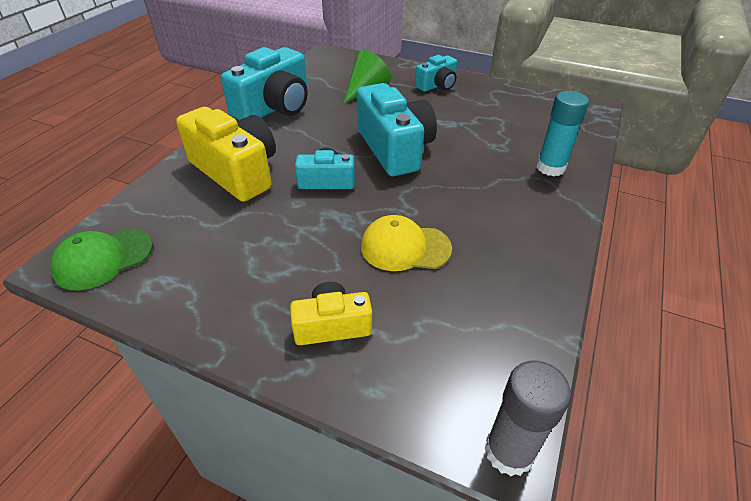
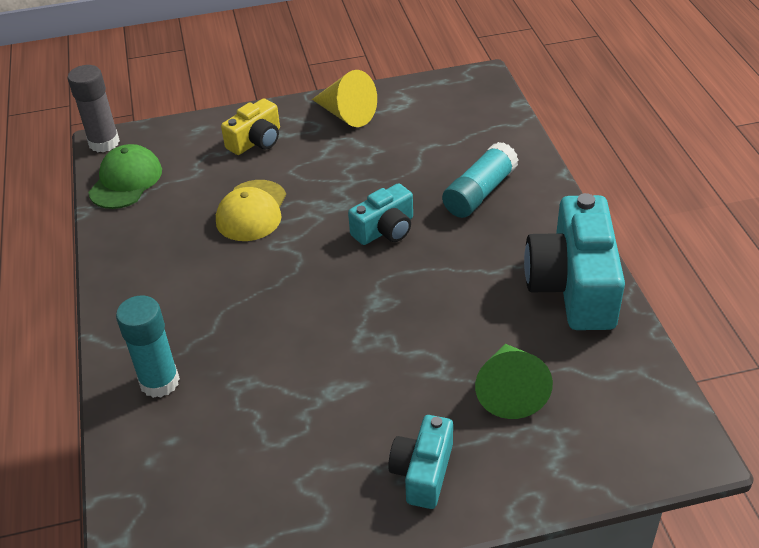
camera: 145 degrees right, 0 degrees up
green cap [50,229,153,290] -> green cap moved to [88,144,162,209]
yellow camera [176,107,276,202] -> turquoise glue stick [442,142,519,218]
turquoise camera [356,83,437,176] -> none
yellow cap [361,215,452,271] -> yellow cap turned 135 degrees clockwise [216,180,286,241]
none -> yellow cone [312,70,377,127]

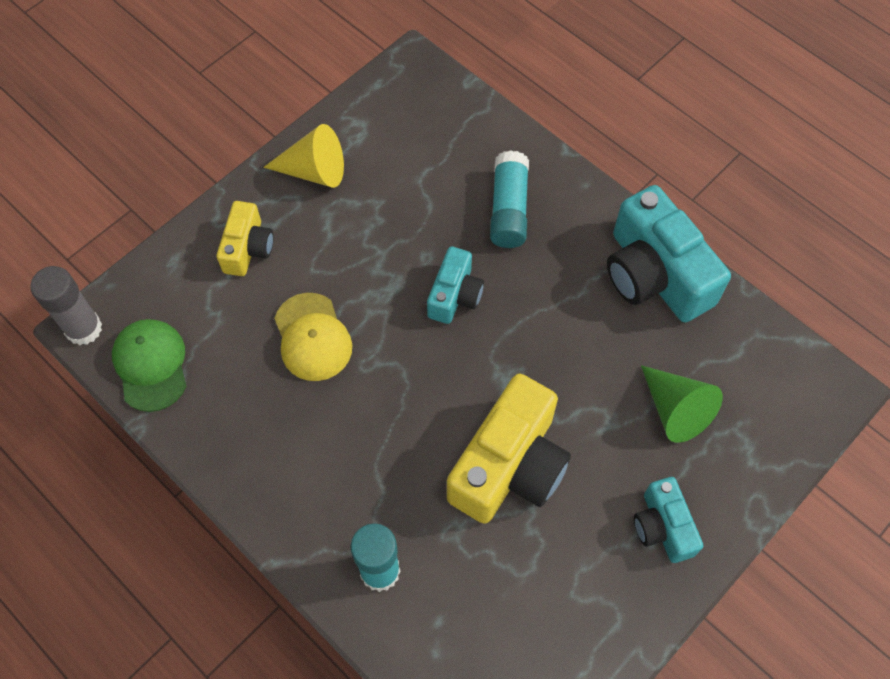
camera: 35 degrees left, 20 degrees up
none -> yellow camera [447,374,571,524]

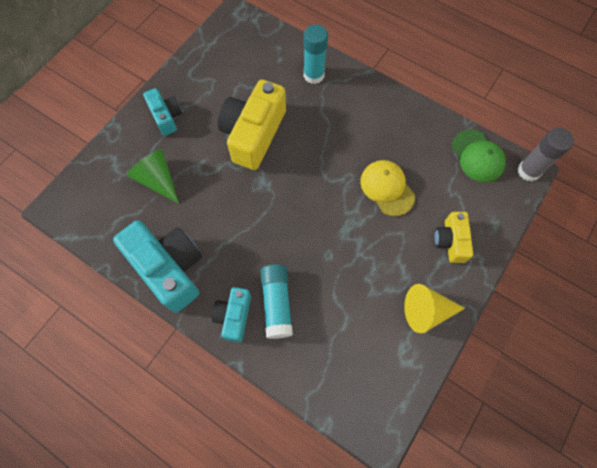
camera: 170 degrees right, 5 degrees up
turquoise camera [427,247,484,324] -> turquoise camera moved to [212,287,251,342]

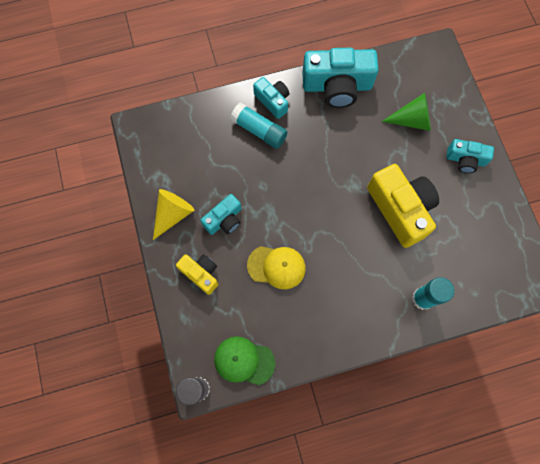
camera: 130 degrees right, 5 degrees up
none -> turquoise camera [201,194,241,235]

